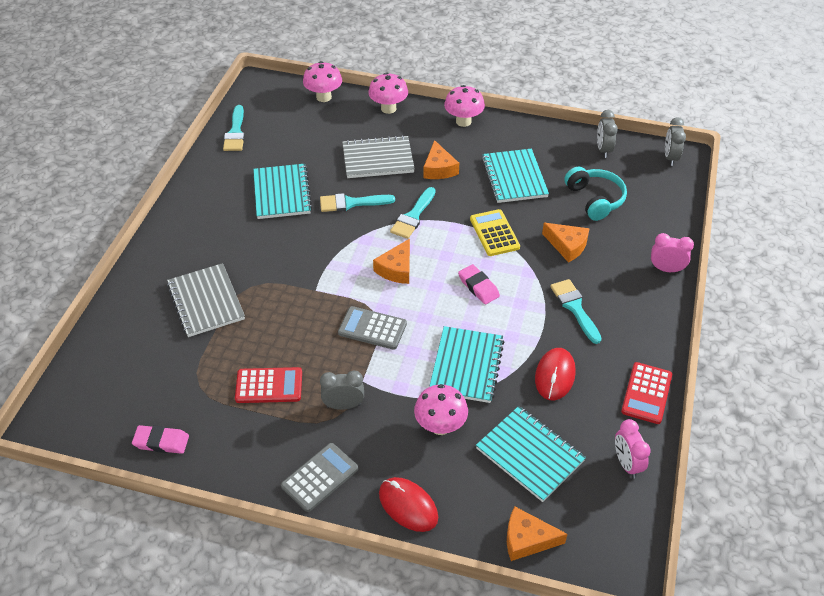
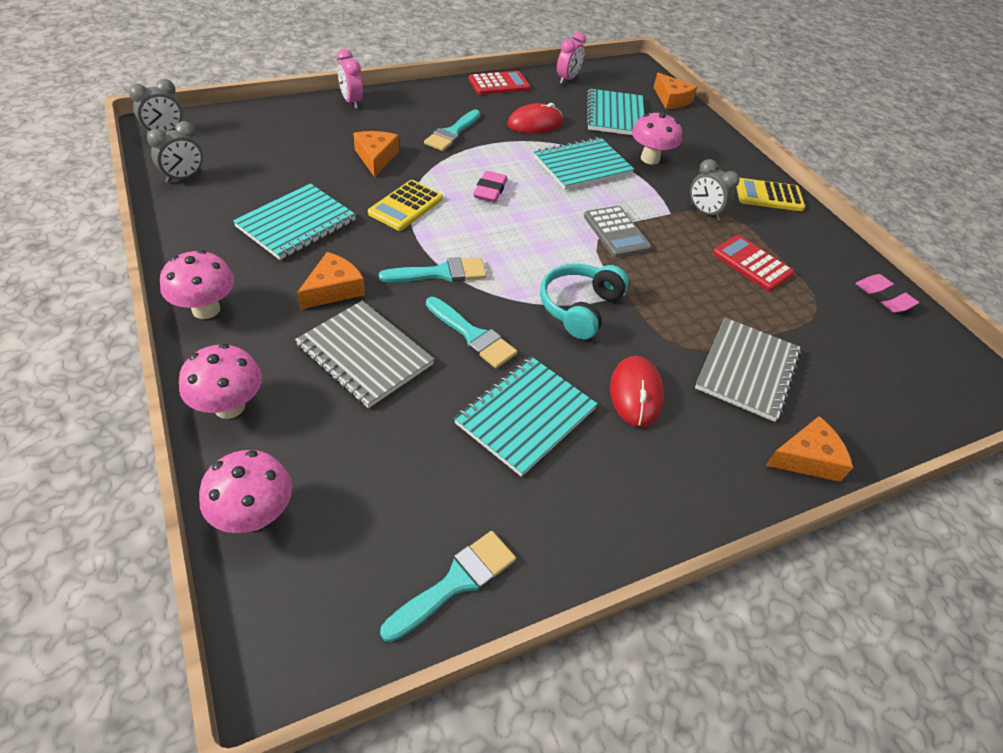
camera: 135 degrees left, 0 degrees up
grey calculator [281,443,358,512] -> yellow calculator [736,178,805,211]
orange cheese [373,239,410,284] -> orange cheese moved to [766,416,853,482]
red mouse [379,477,438,532] -> red mouse moved to [610,356,664,427]
turquoise headphones [564,167,627,221] -> turquoise headphones moved to [540,264,629,340]

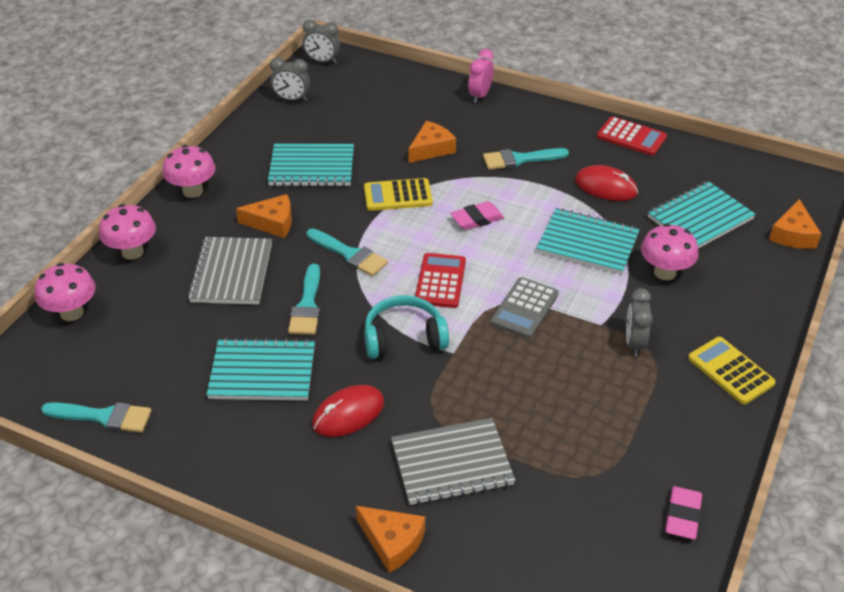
camera: 55 degrees right, 5 degrees down
pink clock [557,32,586,84] -> none
red calculator [713,235,795,291] -> red calculator moved to [415,253,466,308]

